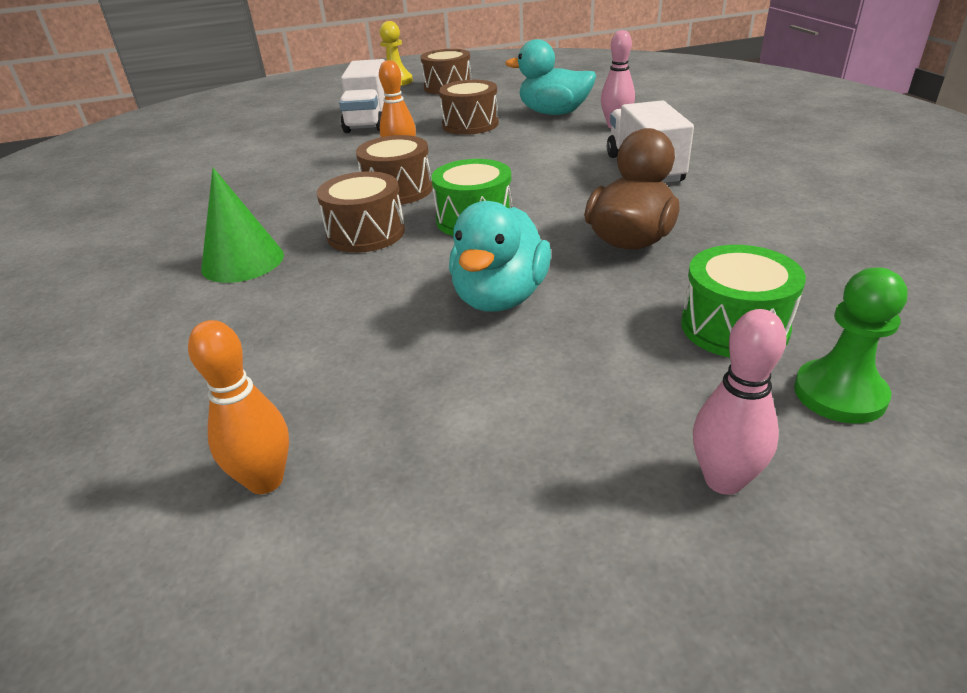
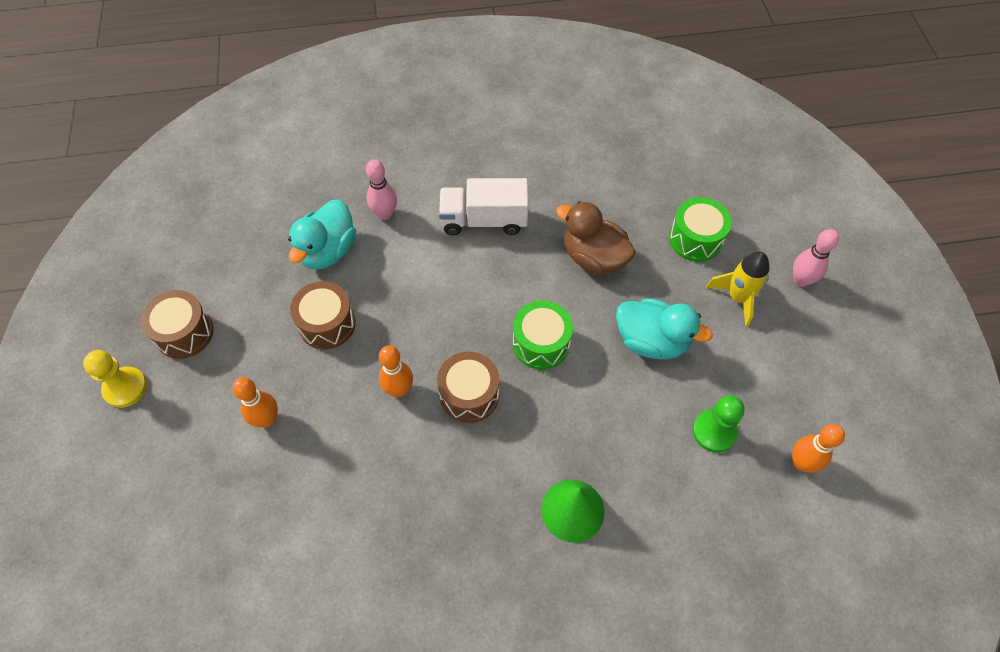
camera: 85 degrees left, 25 degrees up
brown drum [317,171,405,253] -> none
white truck [339,59,385,133] -> orange bowling pin [232,377,278,427]
green pawn [794,267,908,424] -> green pawn moved to [692,395,745,452]
none -> yellow rocket [706,251,770,327]

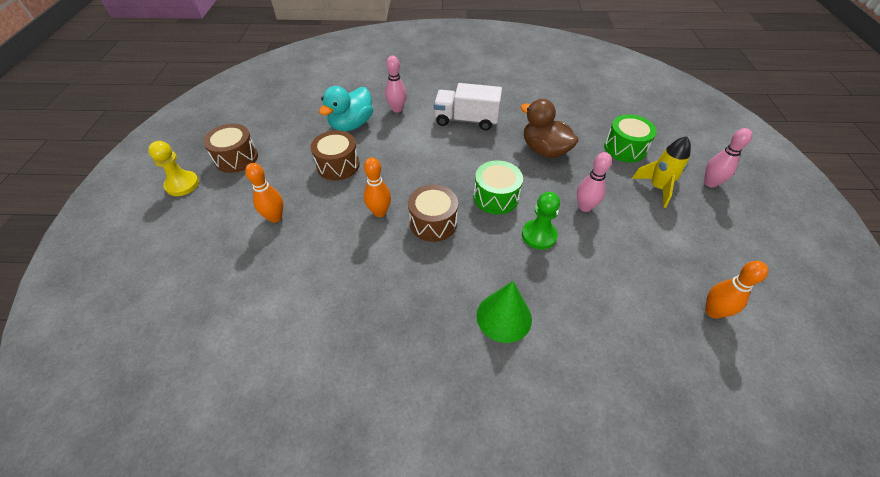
camera: 10 degrees right, 10 degrees down
turquoise duck [616,298,713,360] -> pink bowling pin [577,152,612,212]
green pawn [692,395,745,452] -> green pawn moved to [522,192,560,250]

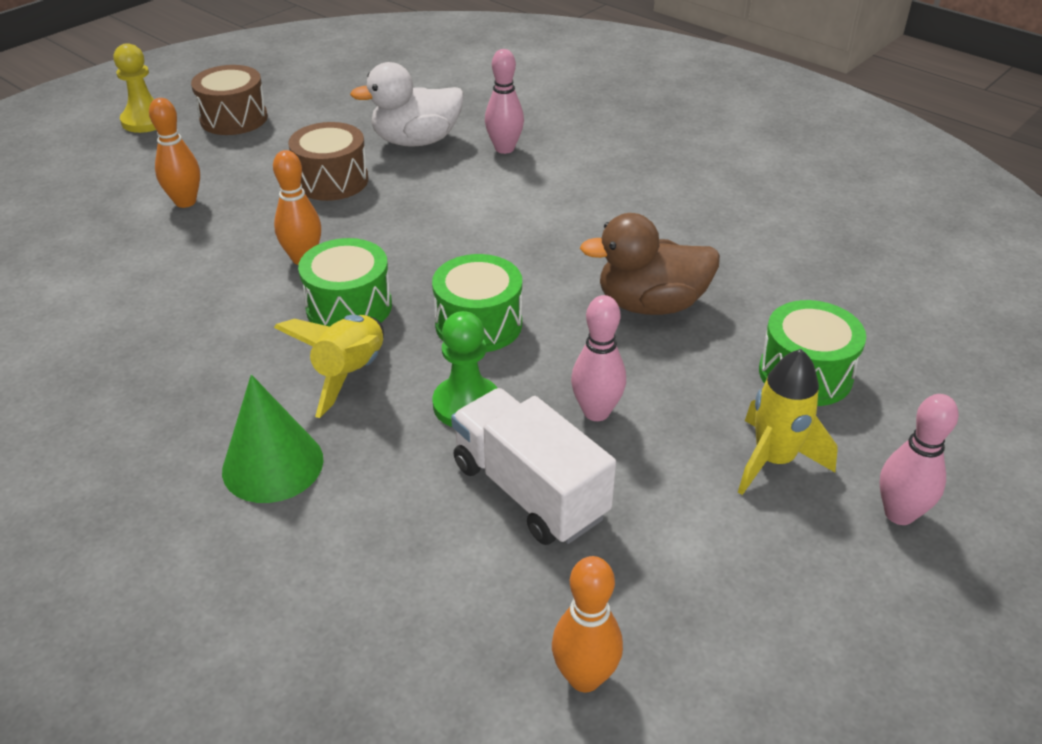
camera: 40 degrees right, 10 degrees down
turquoise duck [319,86,373,131] -> white duck [350,62,464,147]
brown drum [408,185,458,242] -> green drum [298,238,392,327]
white truck [434,83,502,131] -> white truck moved to [451,388,616,545]
brown duck [521,99,579,158] -> brown duck turned 90 degrees counterclockwise [580,213,720,315]
none -> yellow rocket [274,315,384,418]

